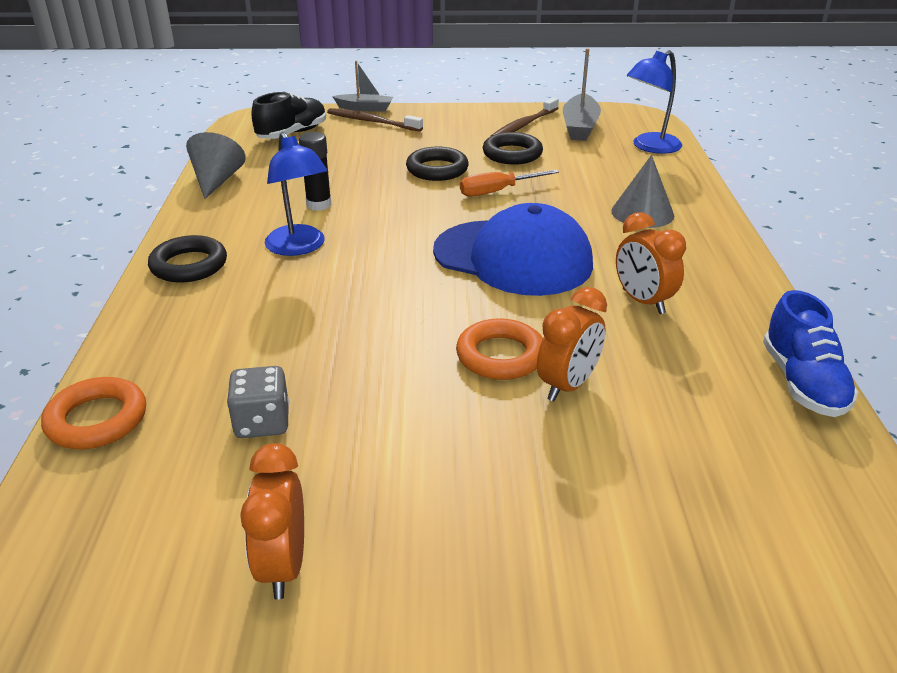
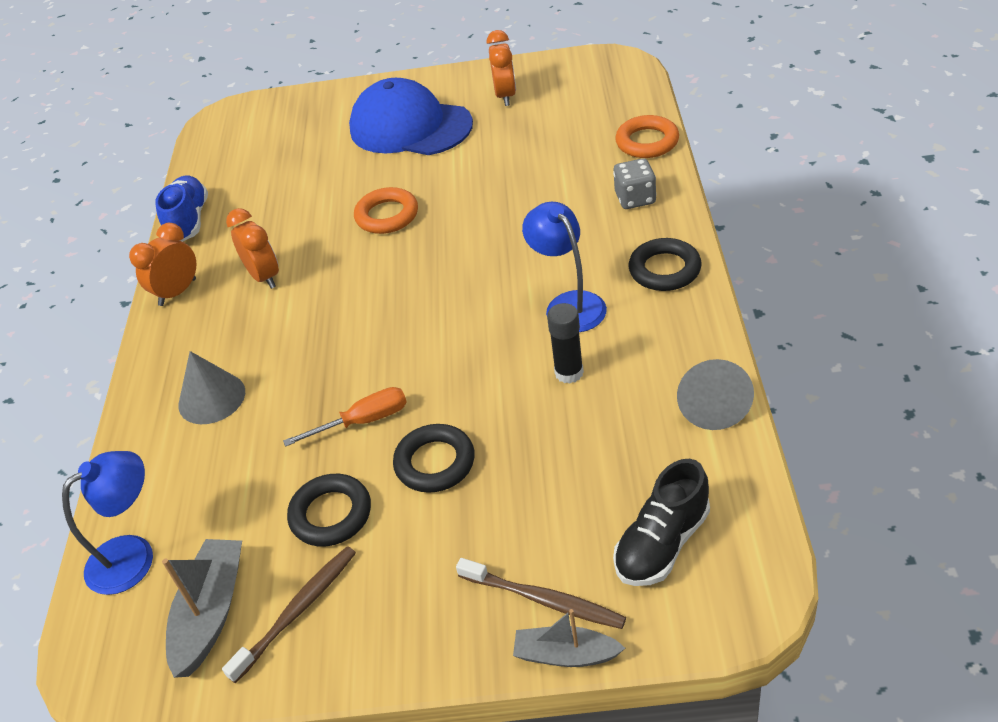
camera: 175 degrees left, 10 degrees up
grey dice [227,366,289,438] -> grey dice moved to [613,158,656,209]
blue cap [433,203,593,296] -> blue cap moved to [349,78,473,155]
orange clock [537,287,607,402] -> orange clock moved to [129,223,196,306]

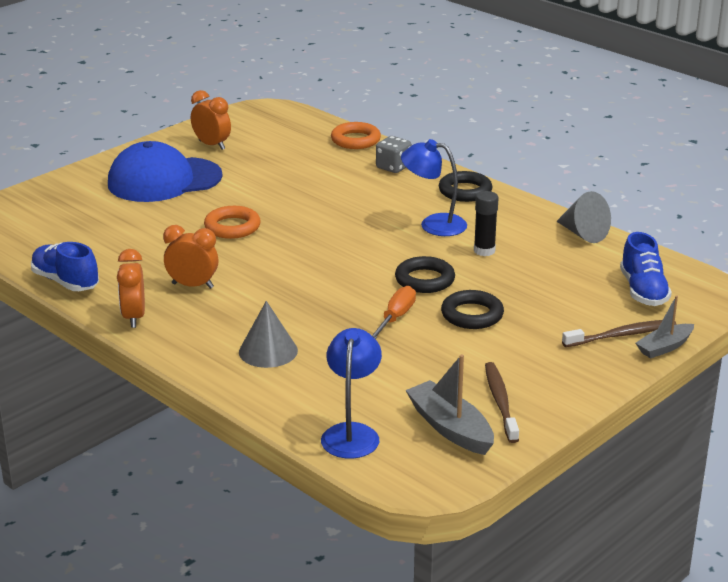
camera: 50 degrees left, 15 degrees down
black ring [287,474,371,546] -> black ring moved to [395,256,455,293]
black shoe [613,459,710,586] -> blue shoe [620,232,672,306]

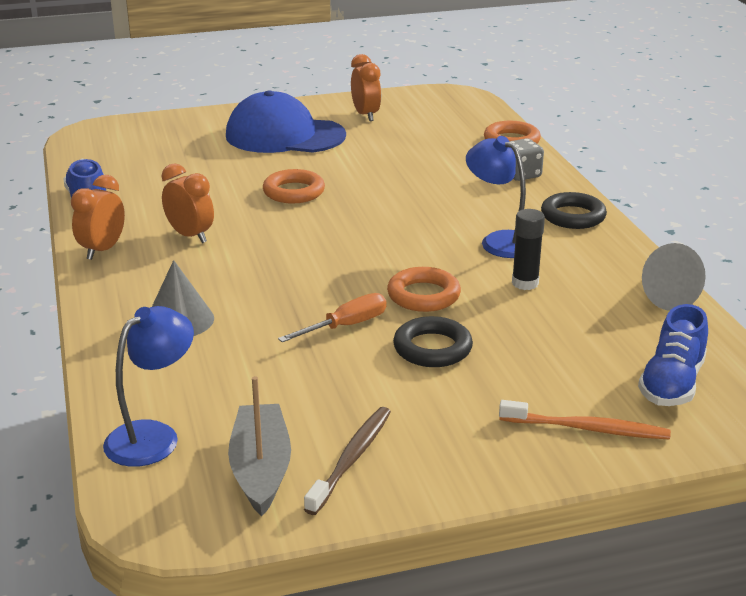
camera: 30 degrees right, 0 degrees up
black ring [395,256,455,293] -> orange ring [387,267,461,312]
brown toothbrush [562,320,676,347] -> orange toothbrush [499,400,671,440]
grey boat [636,295,694,359] -> none

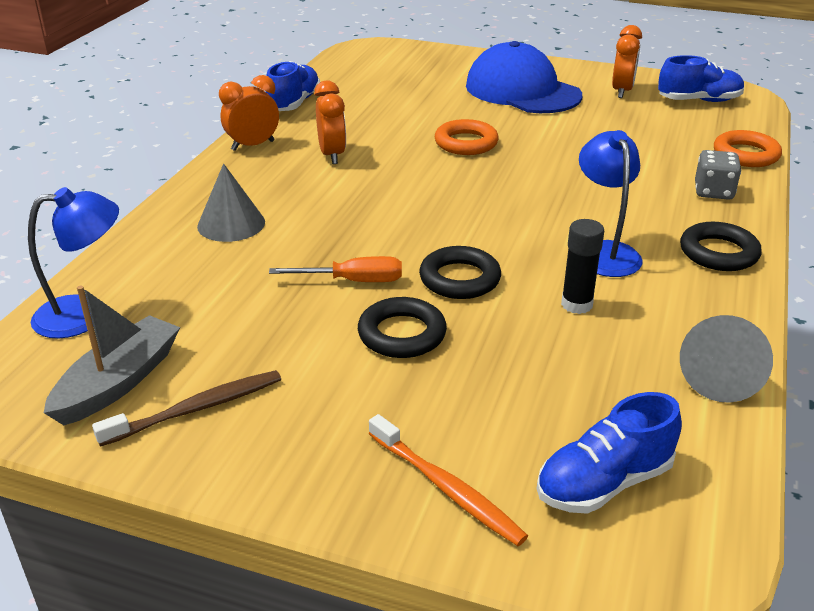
camera: 35 degrees right, 5 degrees up
orange ring [387,267,461,312] -> black ring [419,246,501,299]
none -> blue shoe [658,55,744,102]

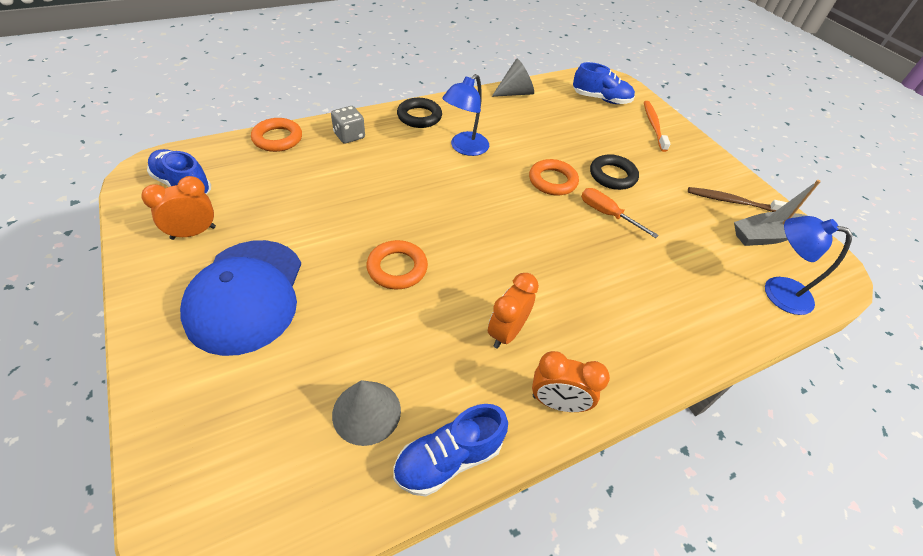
camera: 140 degrees left, 15 degrees up
grey cone [197,164,265,242] -> grey cone moved to [332,380,401,446]
black ring [419,246,501,299] -> orange ring [529,159,579,195]
black glue stick [561,219,604,314] -> none

